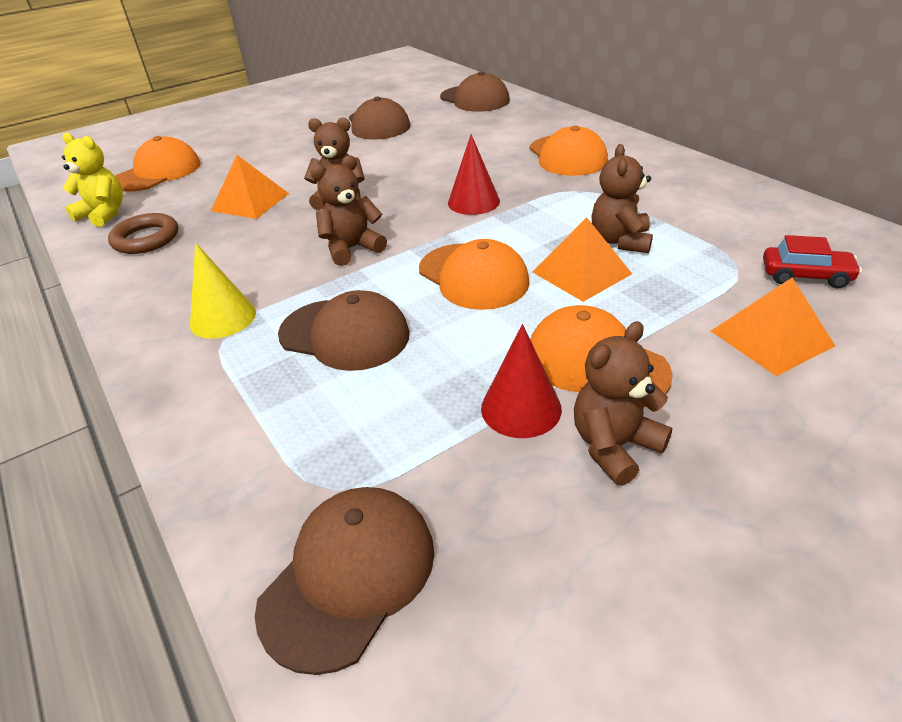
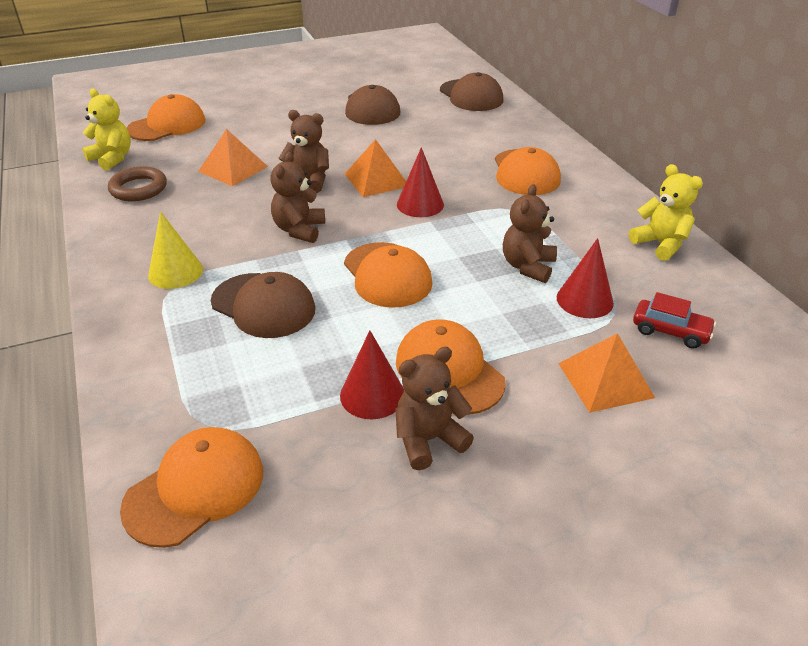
camera: 10 degrees right, 0 degrees up
brown cap [255,487,434,675] -> orange cap [120,427,263,548]
brown teddy bear [310,155,387,266] -> brown teddy bear turned 60 degrees counterclockwise [270,152,325,243]
orange pyramid [533,217,632,302] -> orange pyramid moved to [345,139,406,197]
none -> red cone [557,238,614,318]
none -> yellow teddy bear [629,164,703,261]

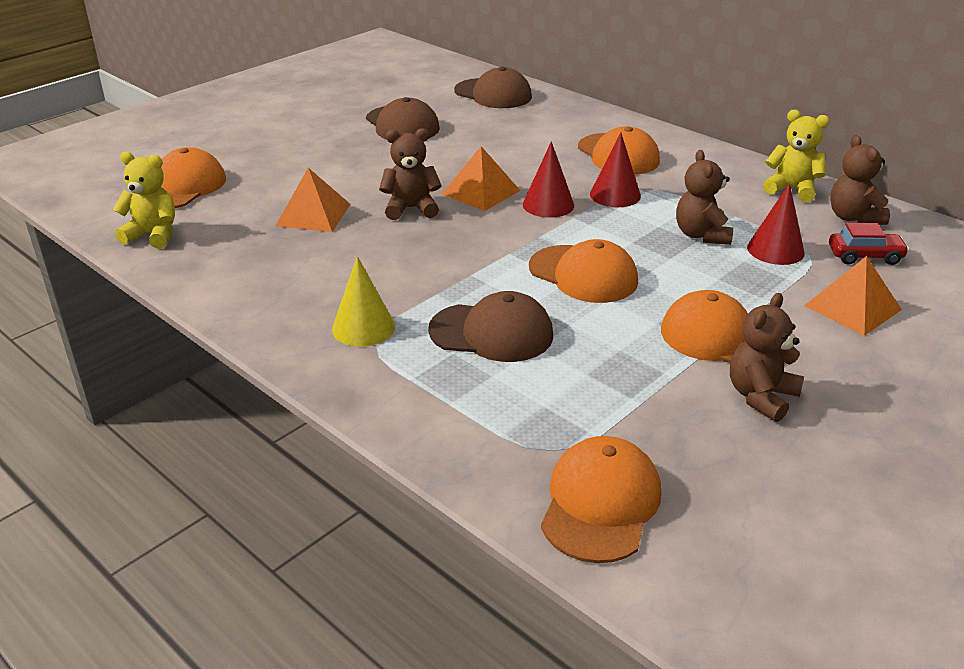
camera: 25 degrees left, 5 degrees down
brown ring [108,166,167,201] -> none
brown teddy bear [270,152,325,243] -> brown teddy bear moved to [830,135,890,225]
red cone [340,331,404,419] -> red cone moved to [590,133,641,207]

